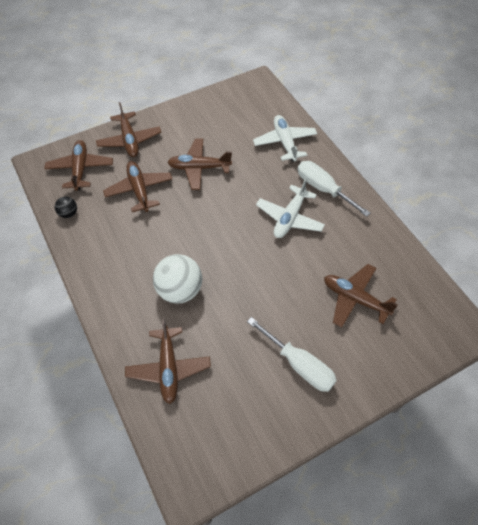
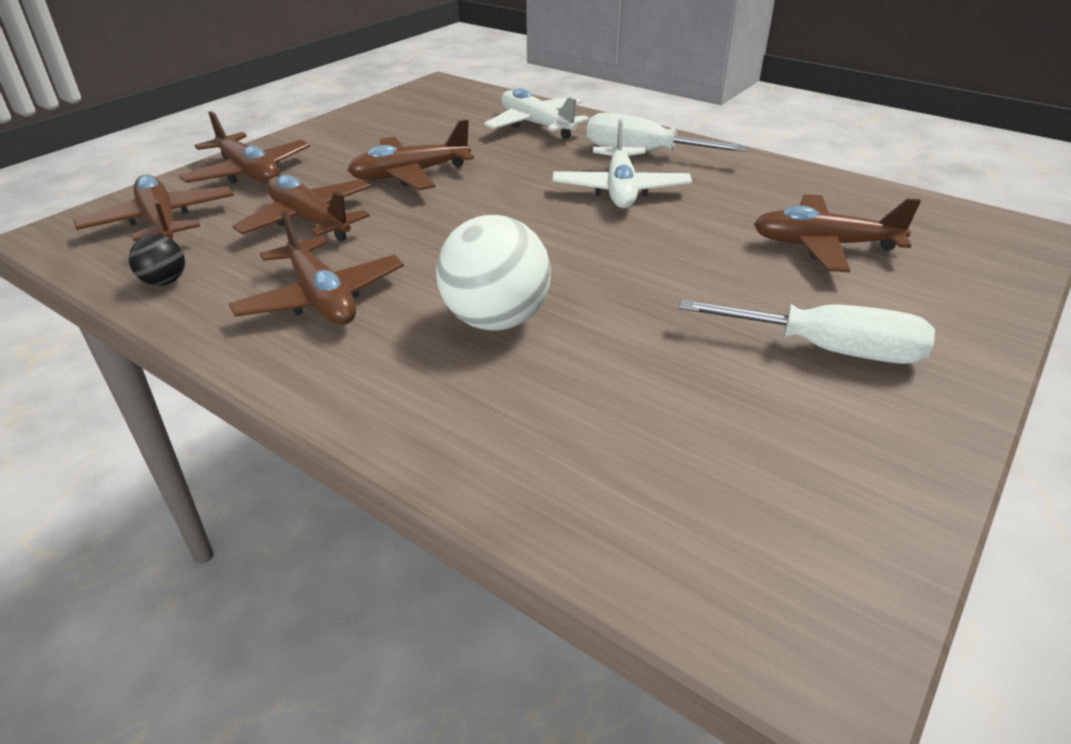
camera: 25 degrees left, 20 degrees down
brown plane [125,318,211,404] -> brown plane moved to [229,211,404,325]

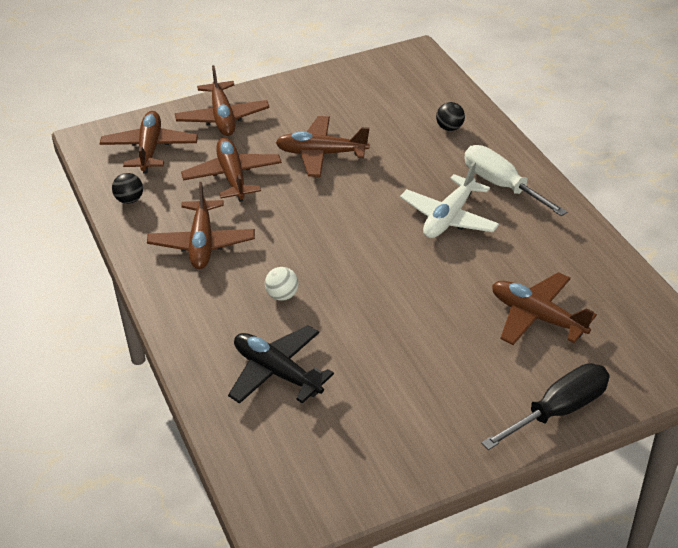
camera: 30 degrees right, 5 degrees up
white ball [436,215,551,331] -> white ball [265,267,299,301], size x0.49
white plane [484,88,589,139] -> black ball [436,102,465,131]
white screwdriver [679,299,935,364] -> none
none -> black plane [228,325,334,404]
none -> black screwdriver [481,363,610,450]

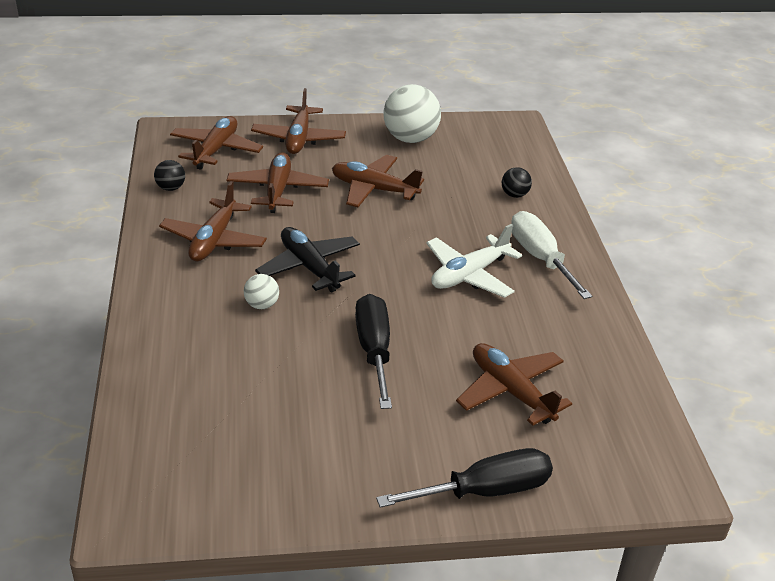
camera: 15 degrees right, 5 degrees down
black plane [228,325,334,404] -> black plane moved to [255,227,360,292]
none -> black screwdriver [355,294,392,409]
none -> white ball [383,84,441,143]

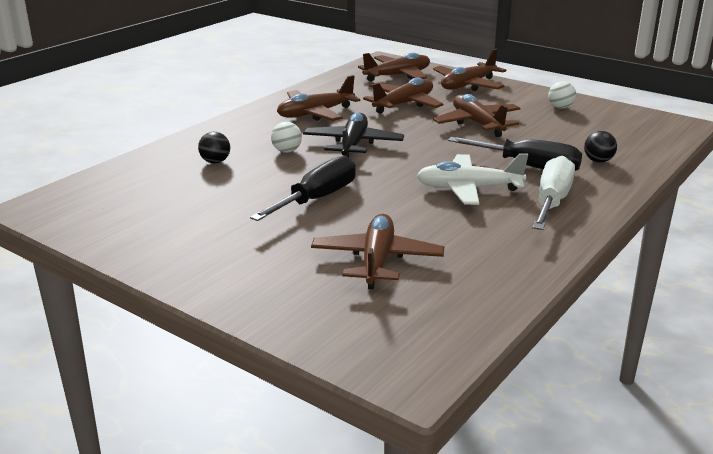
camera: 45 degrees right, 10 degrees down
black ball [154,160,185,191] -> black ball moved to [198,132,230,163]
black screwdriver [376,448,553,508] -> black screwdriver moved to [448,137,582,171]
white ball [383,84,441,143] -> white ball [548,81,576,109], size x0.49

